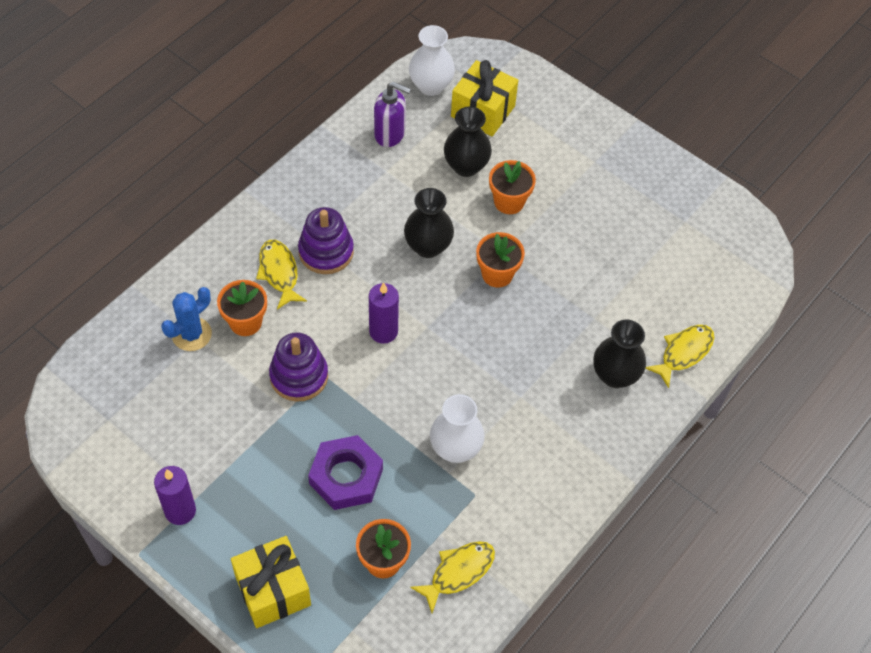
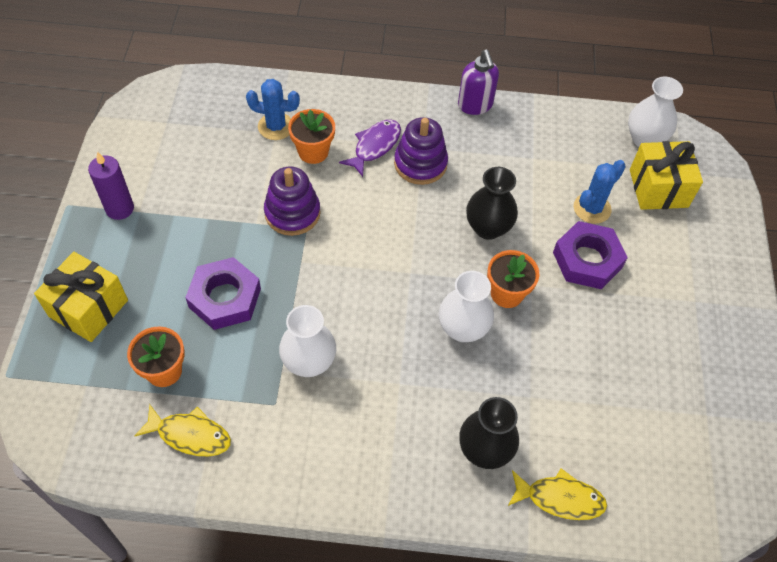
camera: 55 degrees right, 0 degrees up
yellow fish [256,240,307,309] -> purple fish [339,120,401,177]
purple candle [369,282,399,344] -> none
purple soap dispenser [374,81,411,147] -> purple soap dispenser moved to [458,50,499,115]
black vase [444,107,492,177] -> blue cactus [574,160,626,224]
orange flower pot [489,160,536,214] -> purple nut [553,221,628,289]
none -> white vase [439,271,494,342]

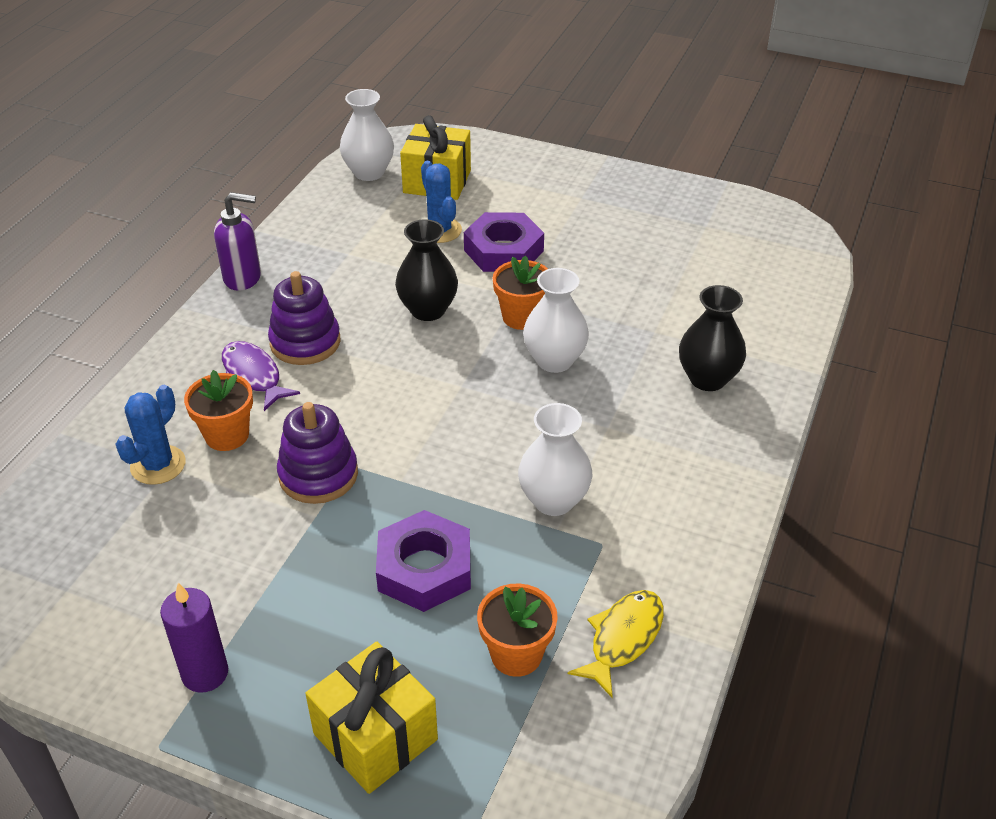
camera: 70 degrees left, 15 degrees down
yellow fish [508,468,607,520] -> none

